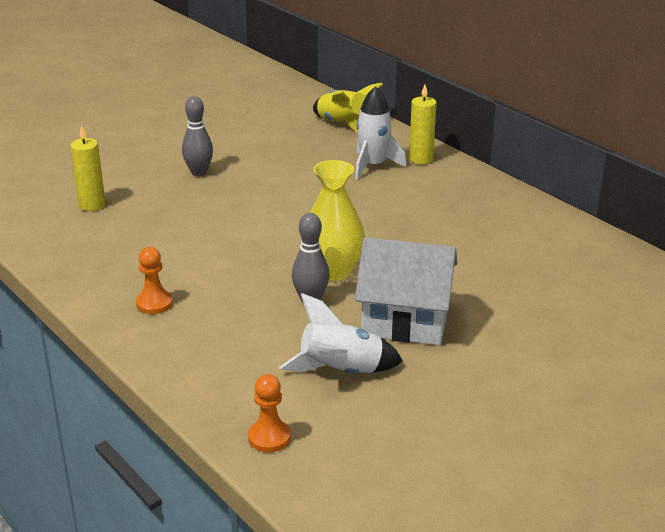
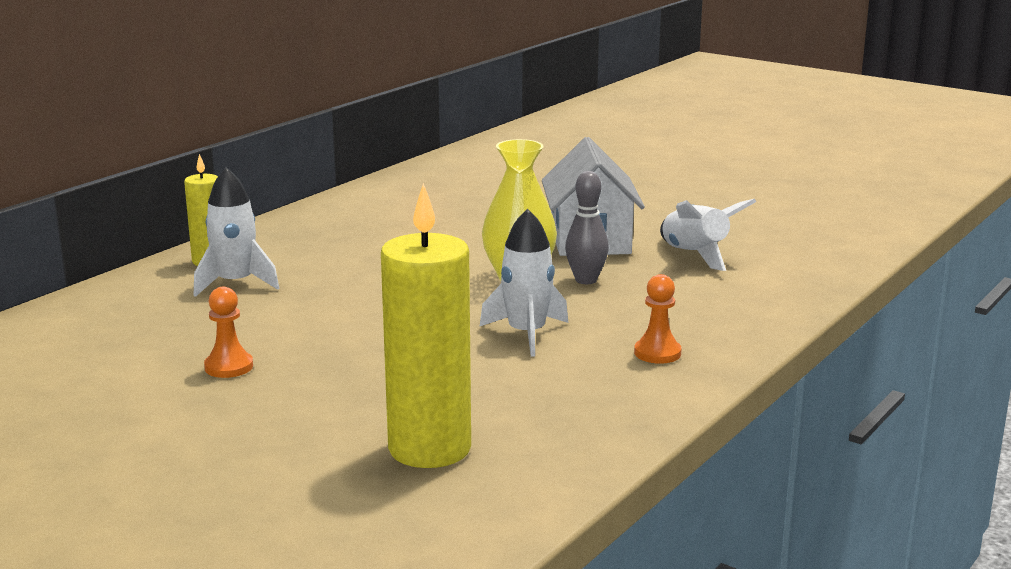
camera: 105 degrees left, 10 degrees down
yellow candle [70,125,105,211] -> yellow candle [381,183,471,468], size x1.83
grey bowling pin [182,96,213,176] -> none
orange pawn [248,374,291,452] -> orange pawn moved to [204,287,253,378]
yellow rocket [313,82,383,133] -> none
none -> white rocket [480,209,568,357]

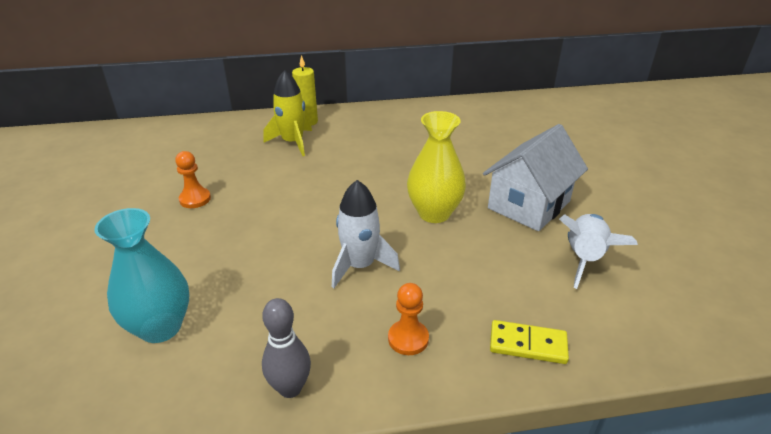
camera: 45 degrees right, 15 degrees up
white rocket [193,167,279,297] -> yellow rocket [264,70,312,156]
yellow candle [381,183,471,468] -> turquoise vase [94,208,189,343]
grey bowling pin [565,171,609,284] -> grey bowling pin moved to [262,298,311,398]
none -> yellow domino [490,320,569,364]

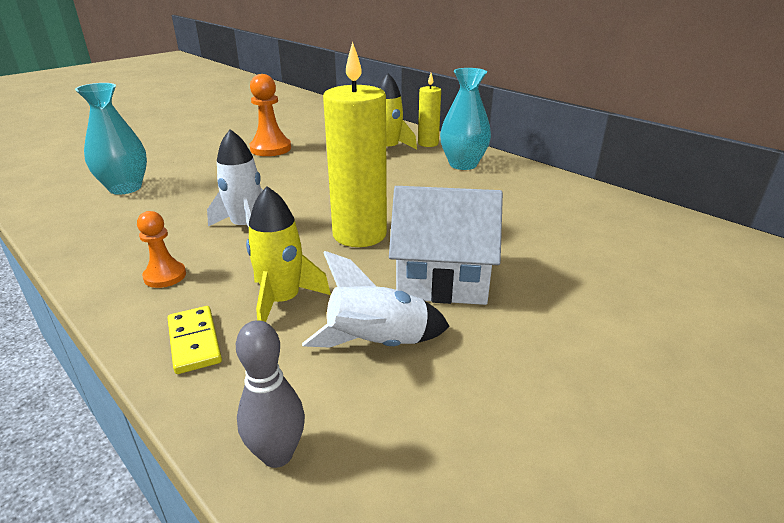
camera: 55 degrees right, 5 degrees down
orange pawn [175,151,211,208] -> orange pawn [250,74,291,156], size x1.59
grey bowling pin [262,298,311,398] -> grey bowling pin moved to [236,320,305,468]
yellow vase [407,111,466,223] -> yellow candle [323,41,387,247]
none -> yellow rocket [246,186,331,322]
none -> turquoise vase [440,68,491,170]

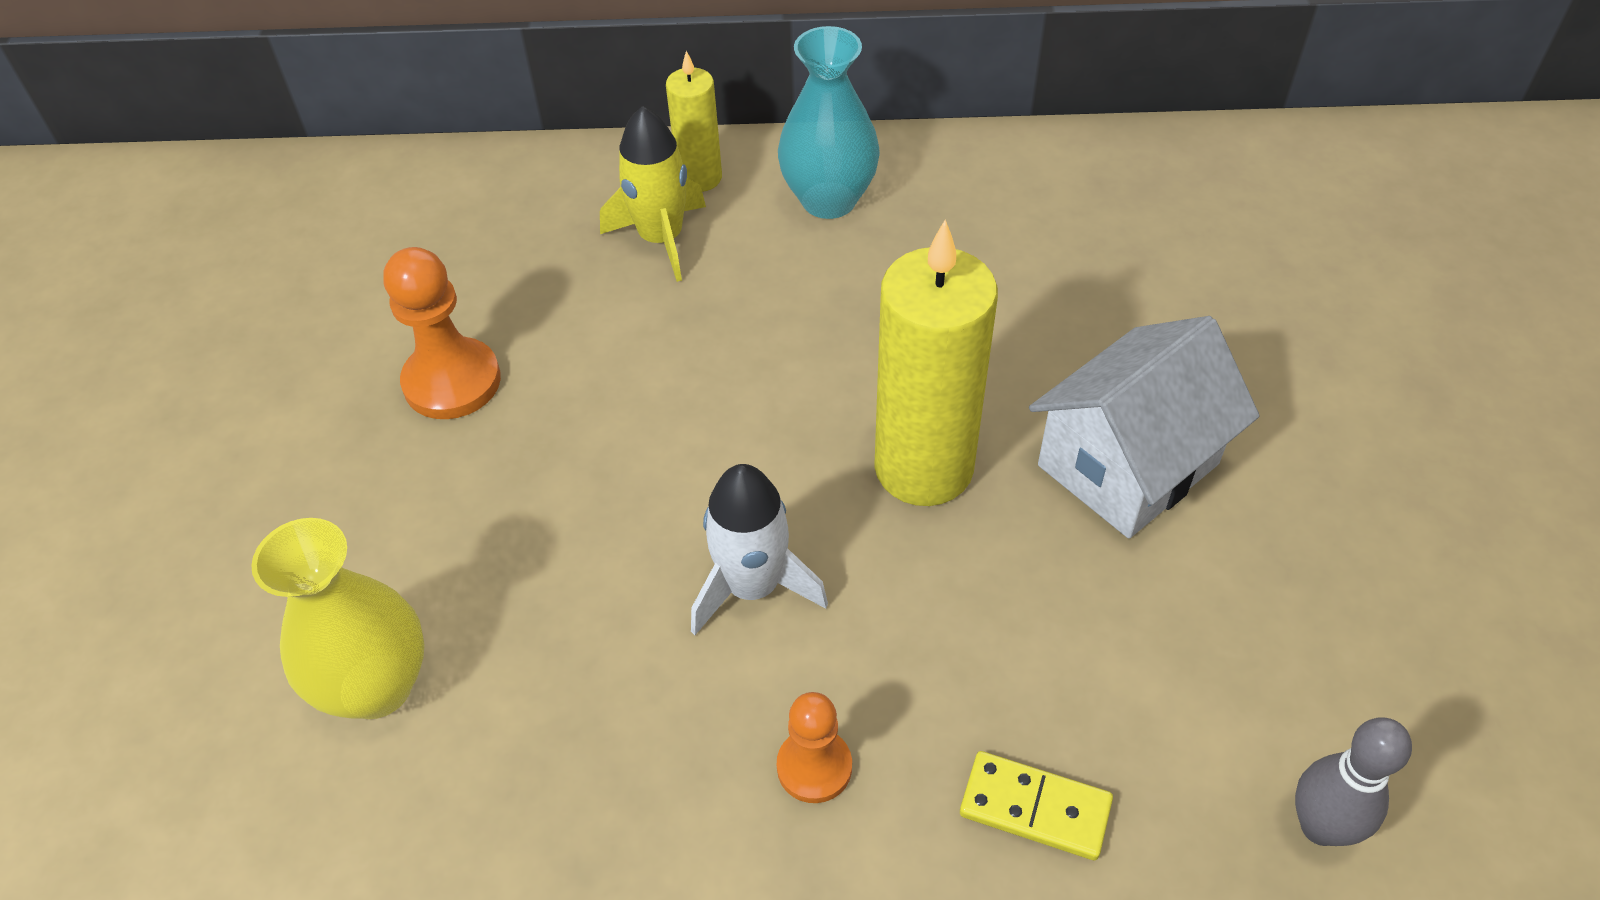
camera: 45 degrees left, 20 degrees up
turquoise vase [75,83,147,195] -> yellow vase [251,518,425,719]
yellow rocket [246,186,331,322] -> none
white rocket [302,251,450,348] -> none

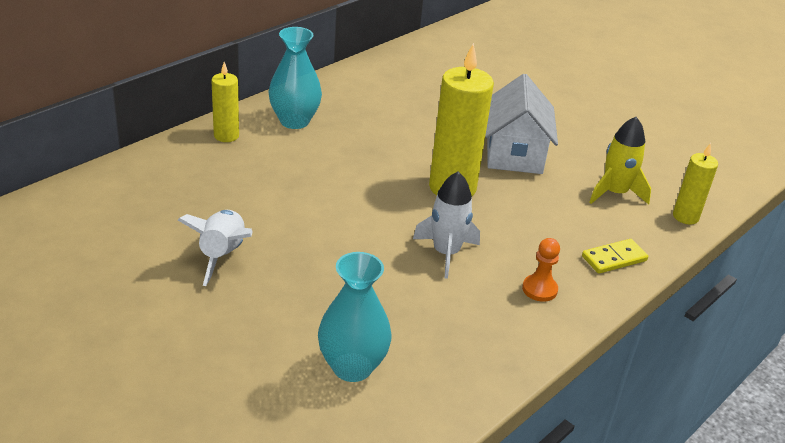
camera: 50 degrees left, 15 degrees down
yellow vase [251,518,425,719] -> turquoise vase [318,252,391,382]
orange pawn [383,247,501,419] -> white rocket [178,210,253,286]
yellow rocket [600,106,706,282] -> yellow rocket moved to [589,117,651,205]
grey bowling pin [1295,717,1412,846] -> yellow candle [673,143,718,224]

